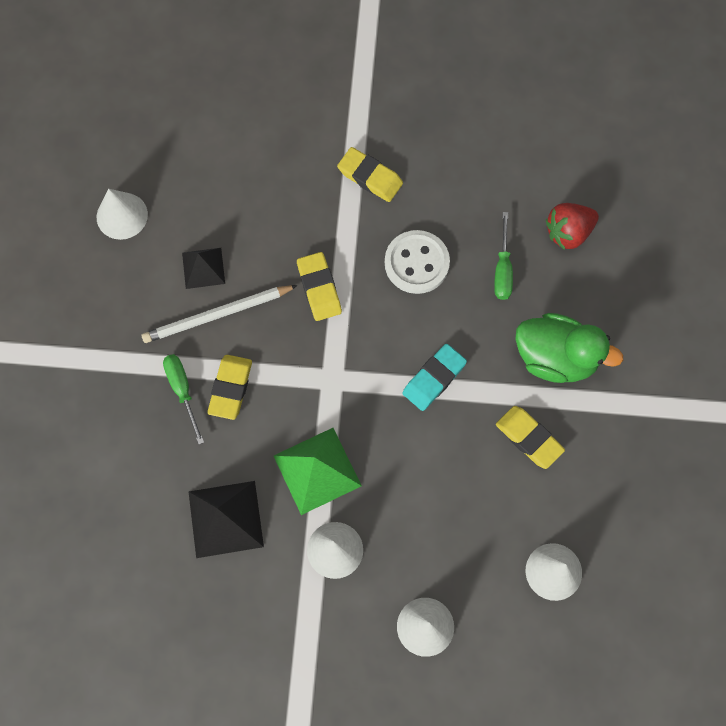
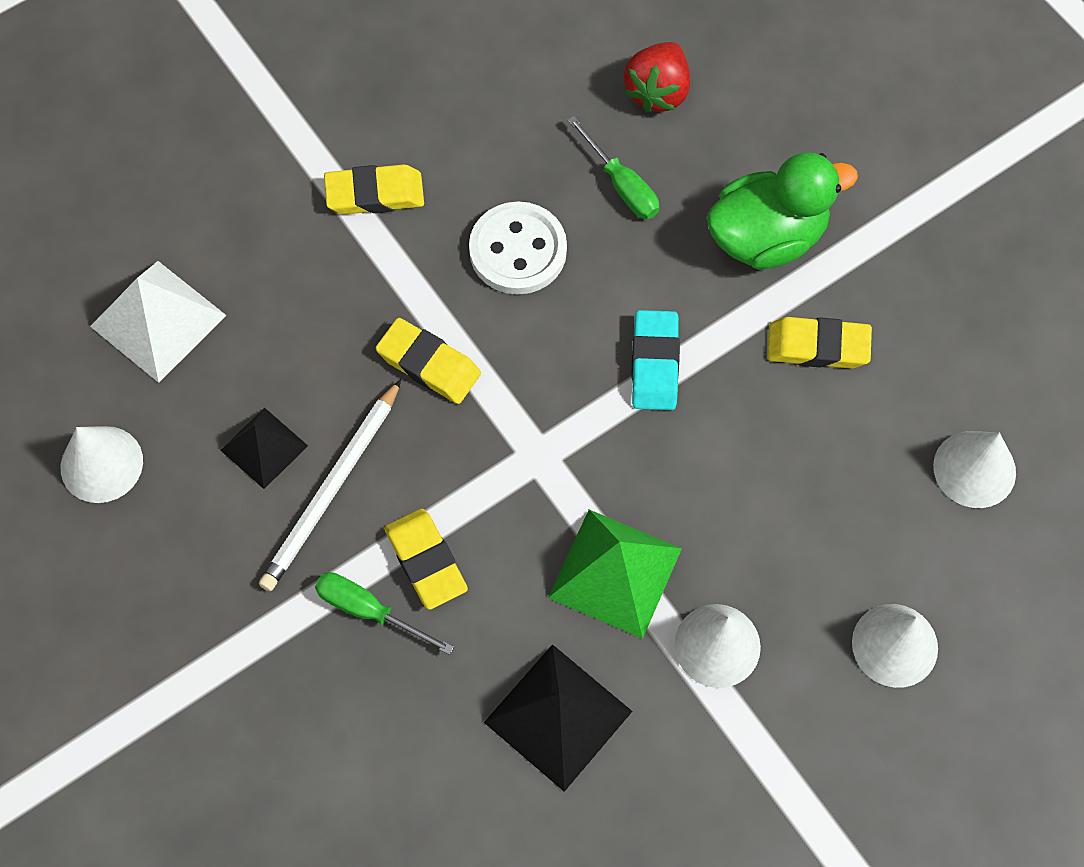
camera: 40 degrees left, 5 degrees down
none -> white pyramid [90,261,226,383]

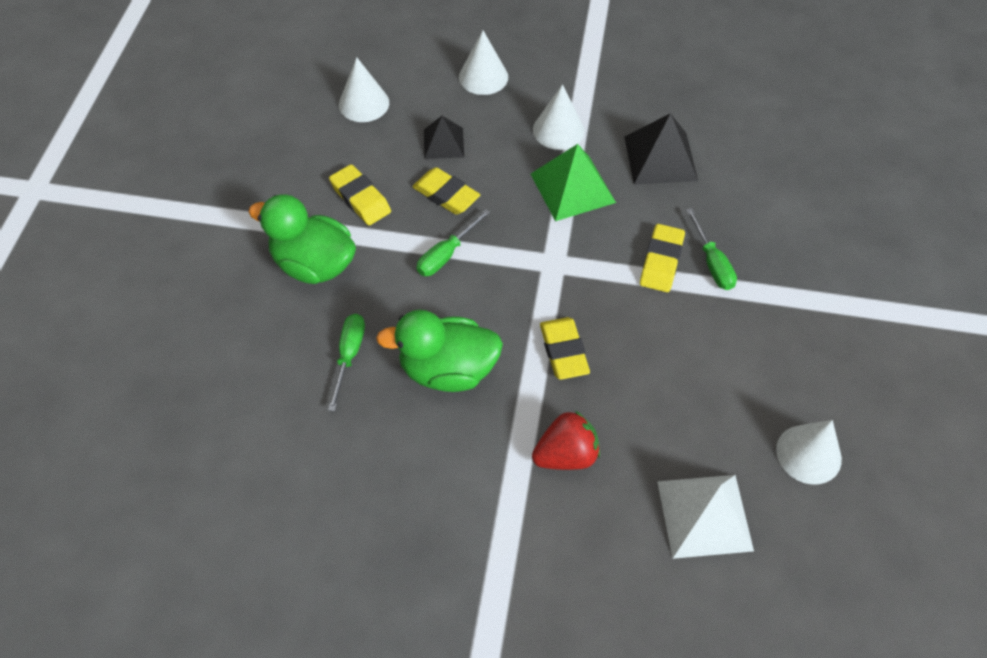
camera: 135 degrees left, 10 degrees down
black pyramid [220,408,308,489] -> black pyramid moved to [424,116,464,159]
white pencil [259,379,401,591] -> none
yellow eraser [324,164,424,214] -> yellow eraser moved to [412,167,480,215]
white button [469,201,567,294] -> green duck [376,310,503,392]
red strawberry [624,42,690,113] -> red strawberry moved to [532,411,600,470]
turquoise eraser [631,310,680,410] -> green screwdriver [417,209,490,276]

